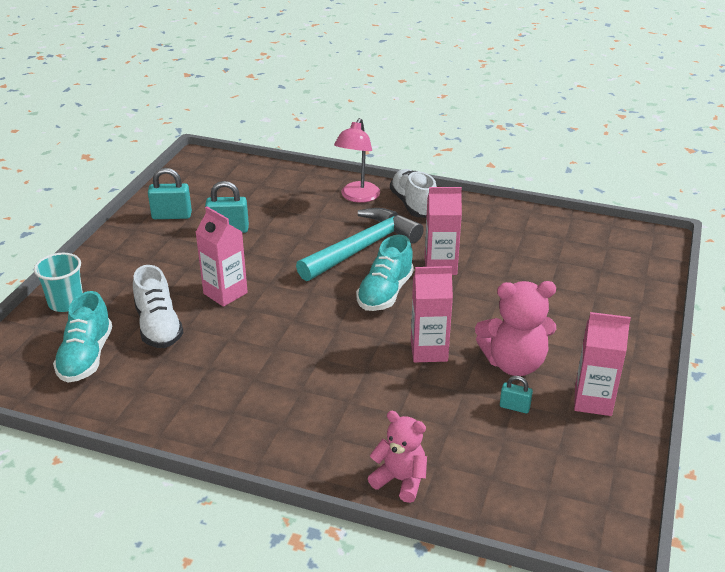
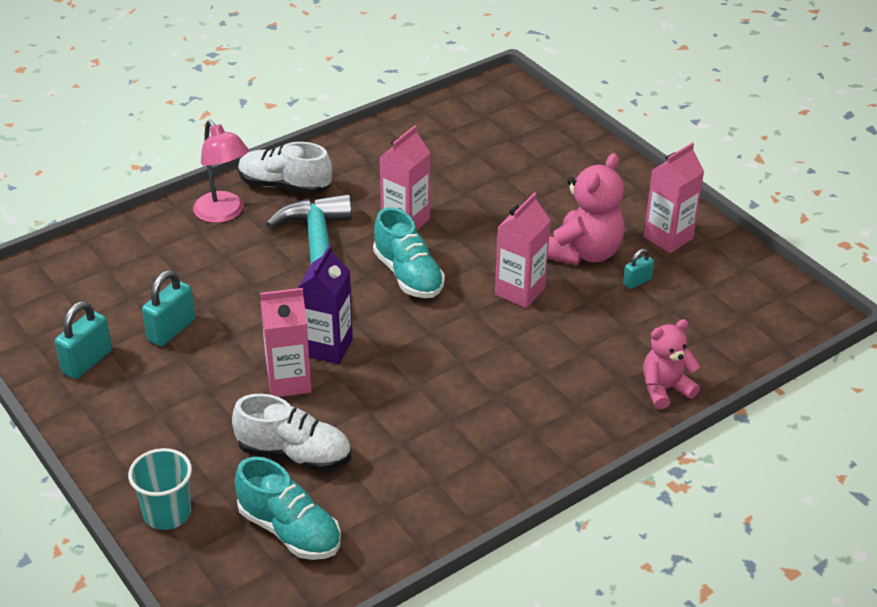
camera: 55 degrees left, 5 degrees up
none -> purple carton [298,245,353,364]

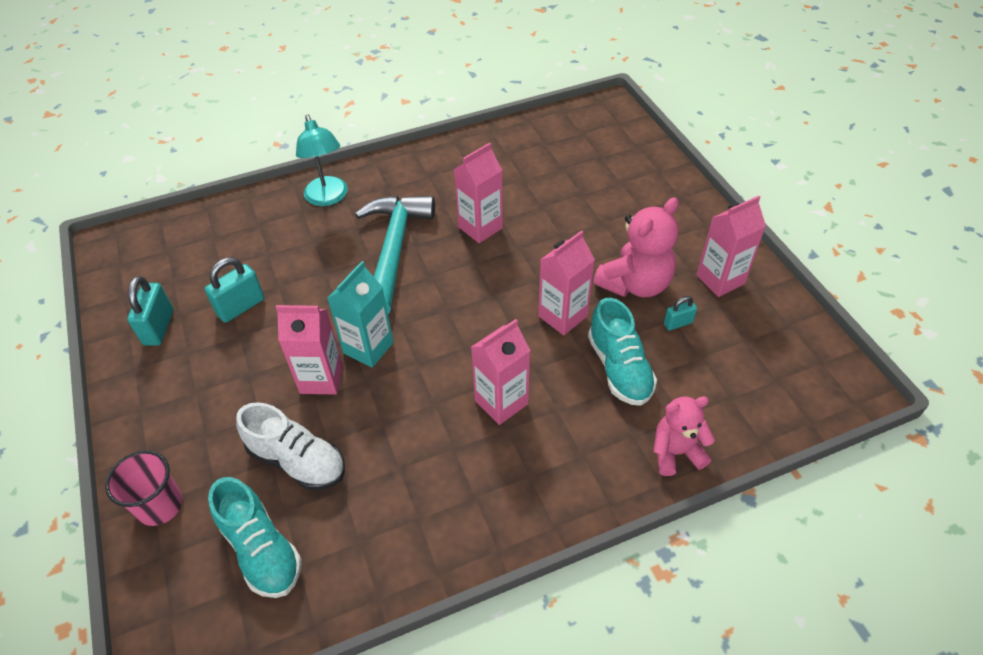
camera: 15 degrees right, 10 degrees up
turquoise padlock [55,301,112,379] -> turquoise padlock turned 45 degrees counterclockwise [127,276,173,346]
turquoise cup [128,448,192,530] -> pink cup [105,450,183,526]
pink lamp [193,120,249,223] -> turquoise lamp [296,115,348,206]
white shoe [238,142,332,194] -> none
purple carton [298,245,353,364] -> turquoise carton [327,261,393,368]
turquoise shoe [373,207,445,298] -> turquoise shoe moved to [588,298,657,406]
none -> pink carton [471,319,531,425]

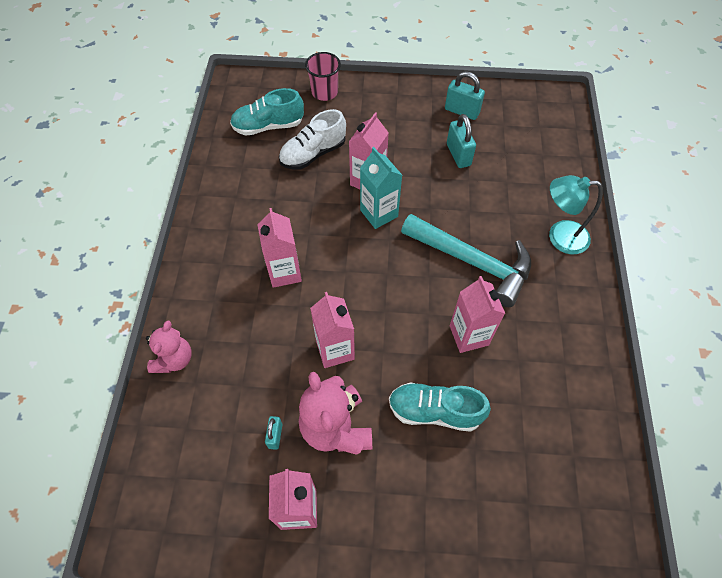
camera: 115 degrees right, 10 degrees up
turquoise shoe [588,298,657,406] -> turquoise shoe moved to [389,382,491,432]

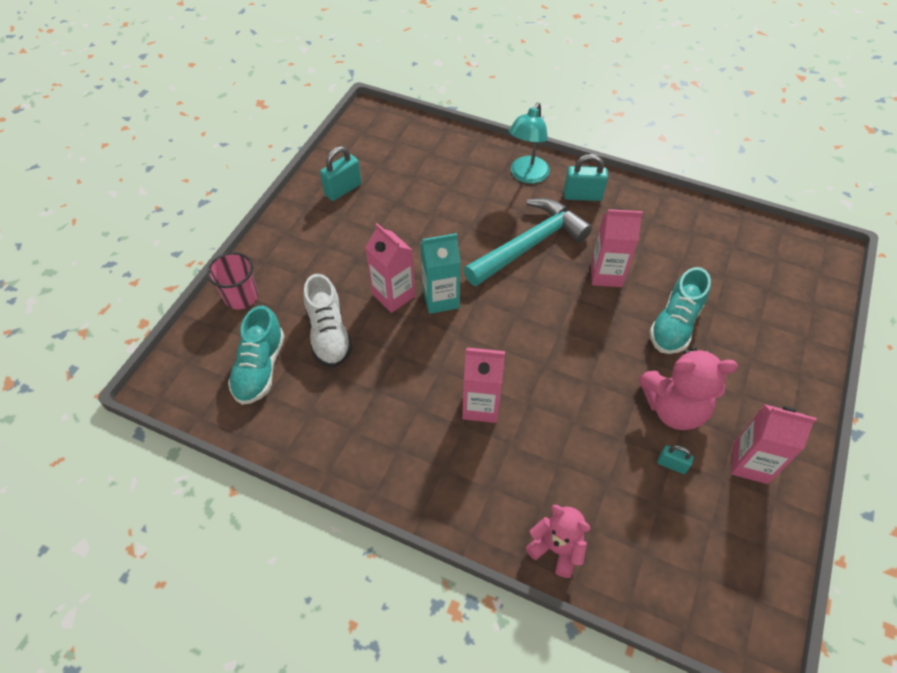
camera: 70 degrees left, 5 degrees down
pink carton [310,292,355,368] -> none
turquoise padlock [447,114,476,168] -> turquoise padlock moved to [564,154,608,201]

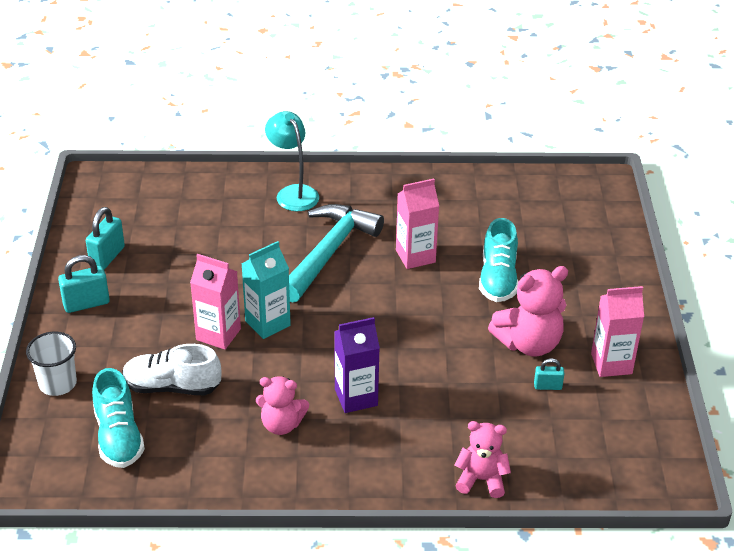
camera: 25 degrees left, 15 degrees down
pink cup [207,252,258,310] -> white cup [26,332,77,396]
white shoe [303,274,353,368] -> white shoe turned 135 degrees clockwise [122,344,221,395]
pink carton [462,347,505,423] -> purple carton [334,317,380,413]
turquoise lamp [509,103,550,184] -> turquoise lamp turned 150 degrees clockwise [265,111,319,211]
turquoise padlock [564,154,608,201] -> turquoise padlock moved to [58,255,110,313]
none -> pink teddy bear [256,376,309,435]

